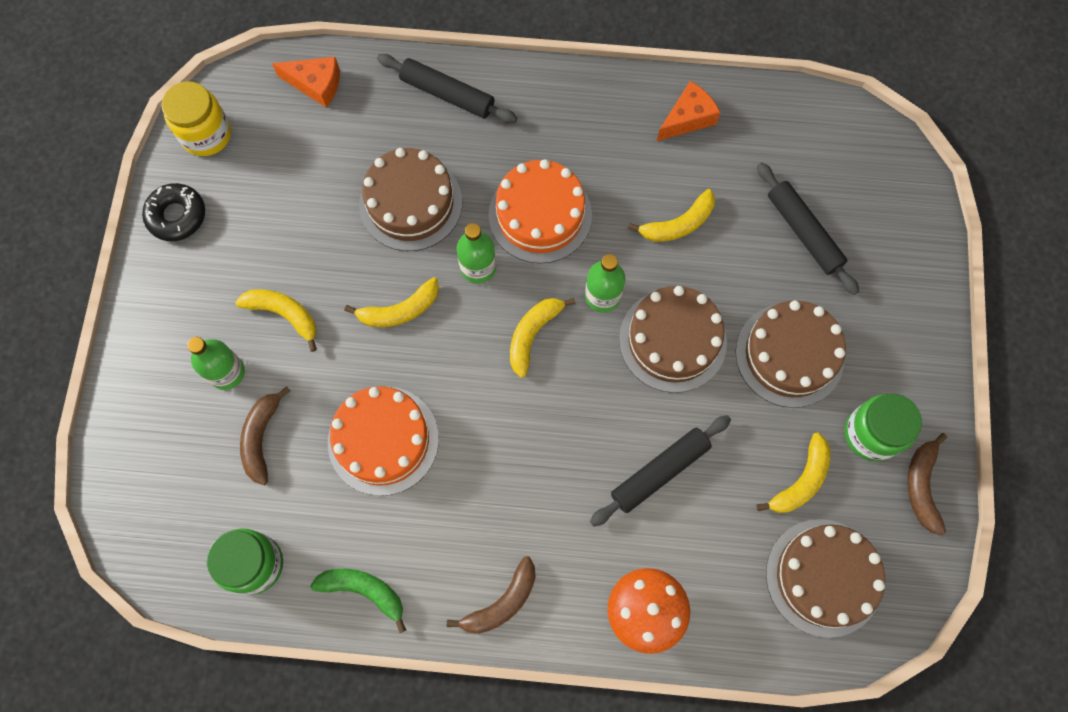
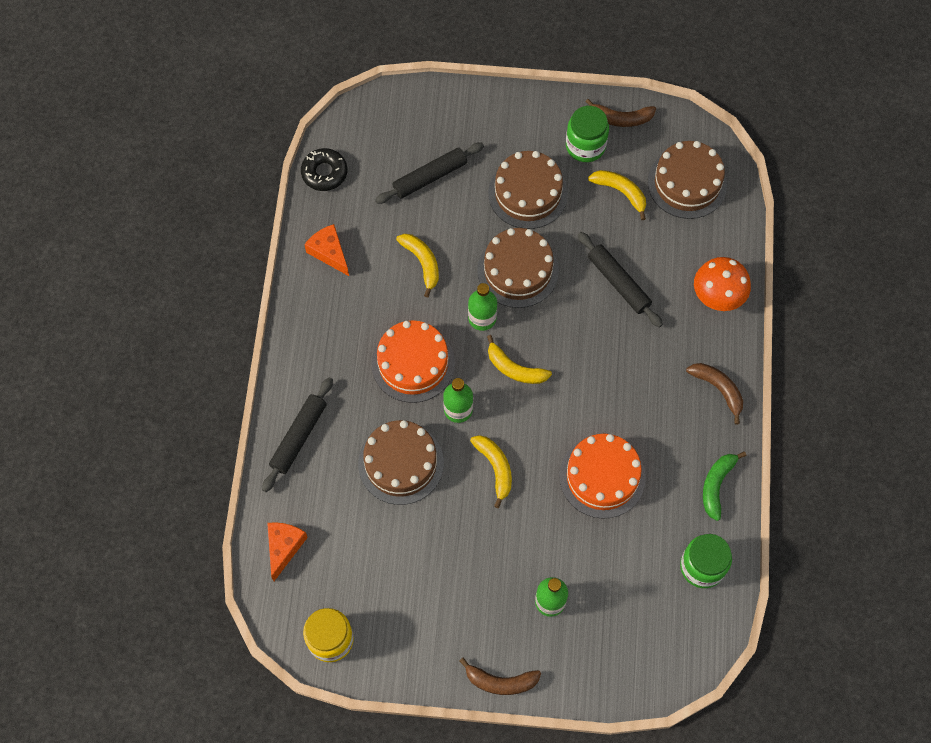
camera: 90 degrees left, 5 degrees down
black donut [142,183,205,241] -> black donut moved to [301,148,347,191]
yellow banana [235,289,317,352] -> none
brown banana [240,386,290,485] -> brown banana moved to [459,657,541,695]

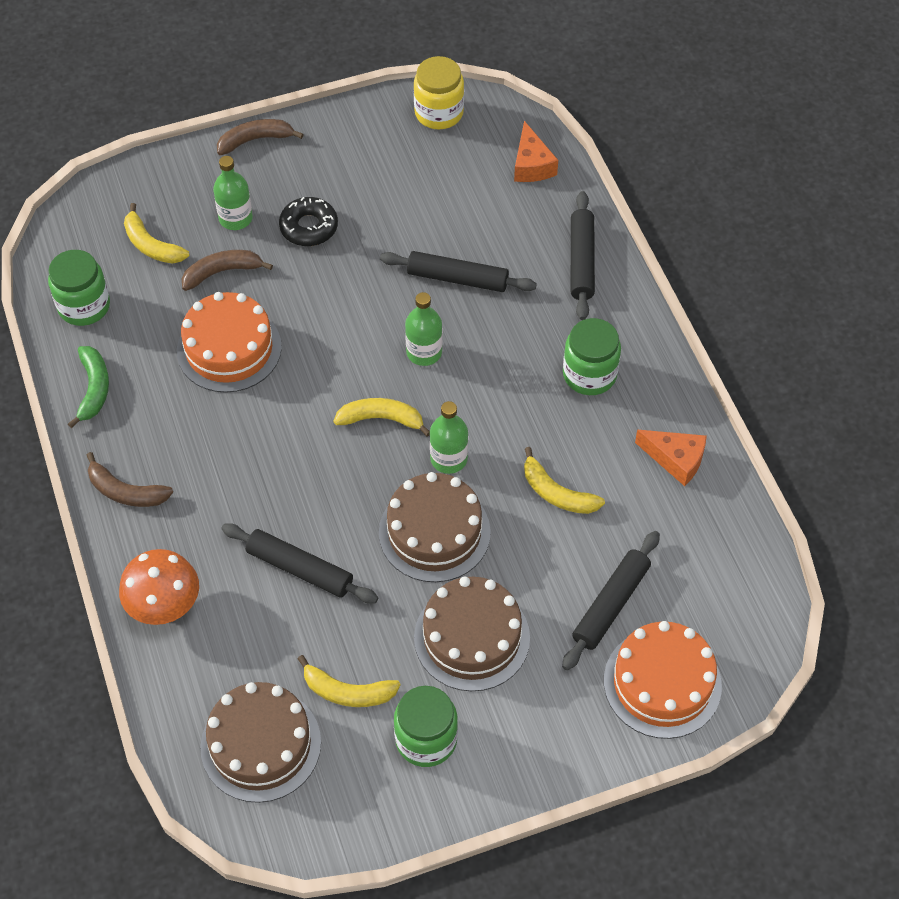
camera: 155 degrees right, 10 degrees down
black donut [301,148,347,191] -> black donut moved to [279,197,338,246]
brown cake [358,420,444,505] -> black rolling pin [380,251,537,292]
orange cake [371,320,455,403] -> orange cake moved to [604,621,722,739]
yellow banana [470,435,512,508] -> yellow banana moved to [124,203,189,264]
brown banana [585,99,656,127] -> brown banana moved to [182,250,273,291]
none -> green jar [563,318,621,395]

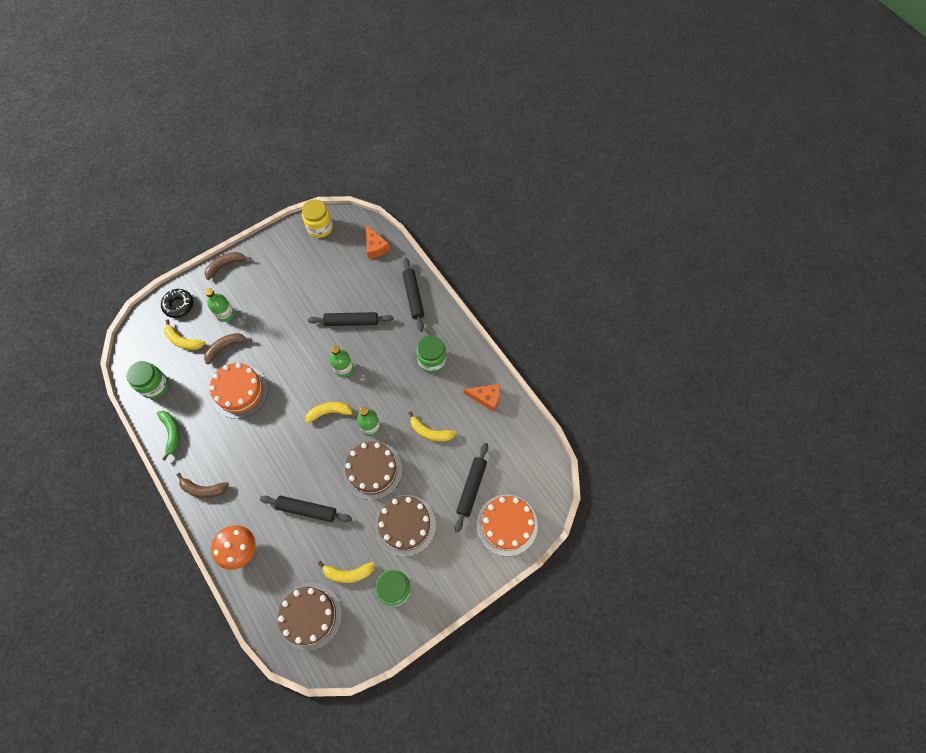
camera: 15 degrees left, 10 degrees up
black donut [279,197,338,246] -> black donut moved to [161,289,194,318]

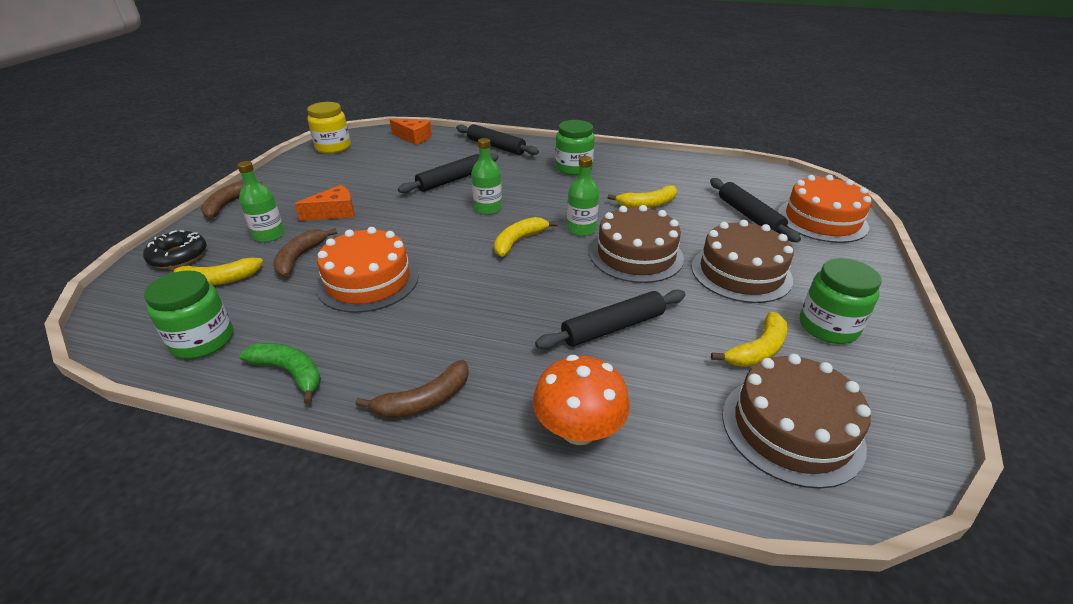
camera: 40 degrees left, 30 degrees down
orange cheese [464,384,500,412] -> orange cheese moved to [294,185,355,221]

